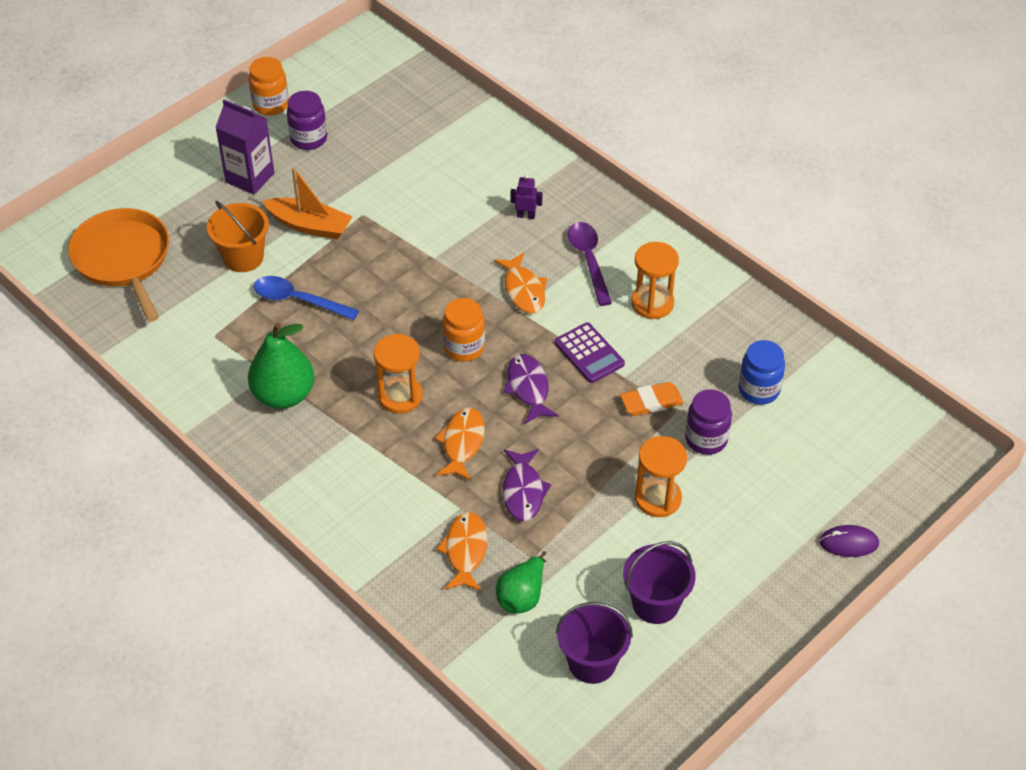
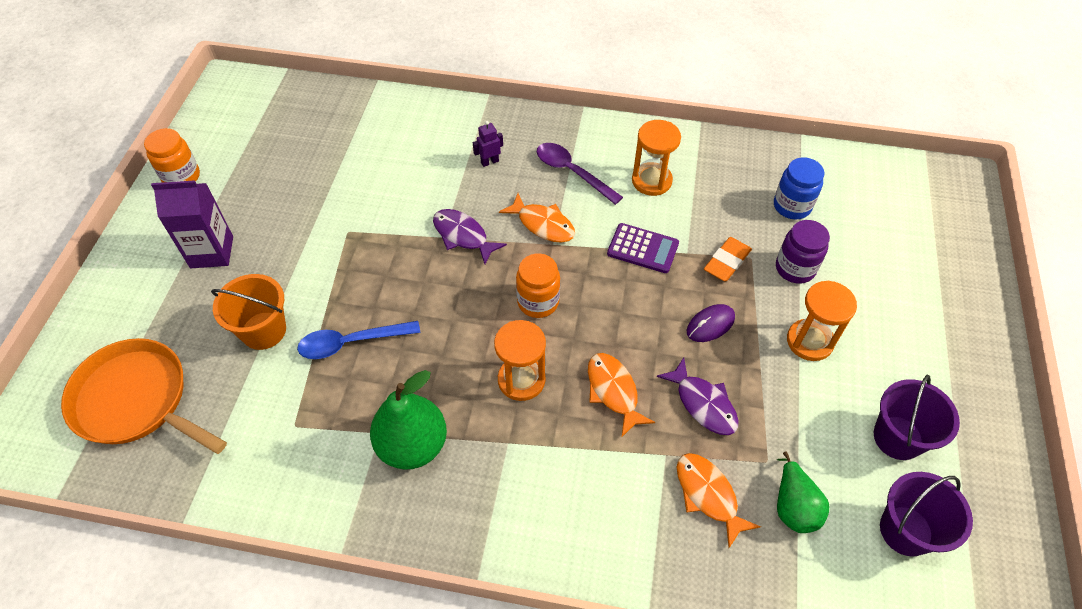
camera: 35 degrees left, 5 degrees up
orange boat [262,167,353,239] -> none
purple jar [287,91,327,150] -> none
purple fish [503,354,558,424] -> purple fish moved to [433,209,507,264]
purple mouse [820,525,879,557] -> purple mouse moved to [687,304,735,342]

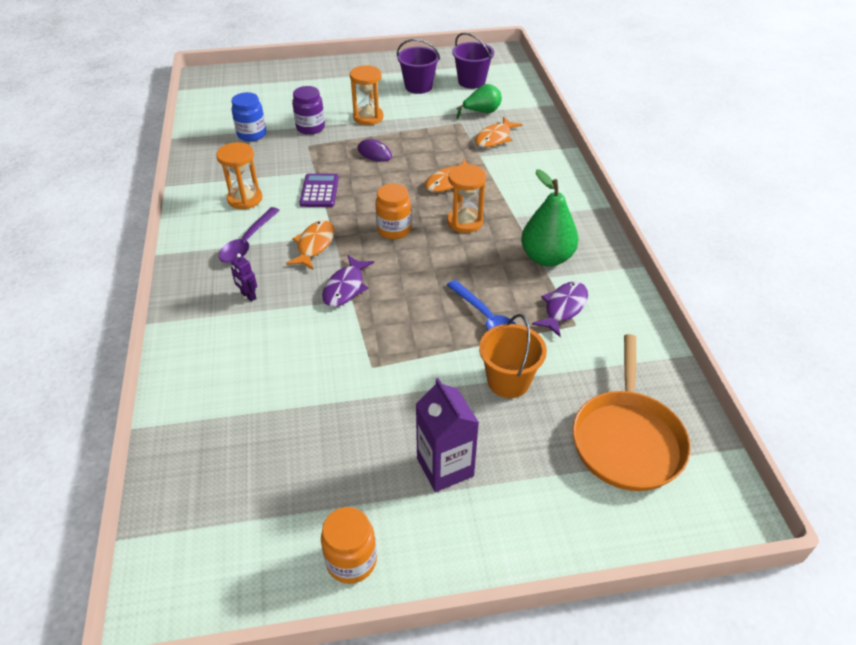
camera: 110 degrees left, 10 degrees down
purple fish [657,357,739,435] -> purple fish moved to [532,282,588,337]
orange eraser [704,237,752,282] -> none

